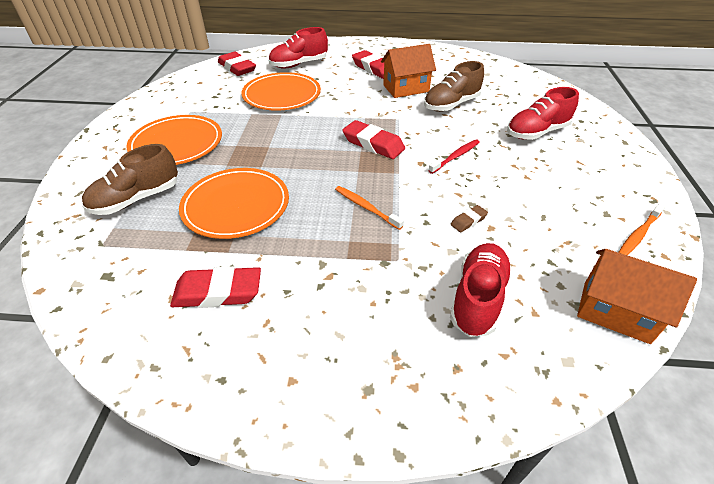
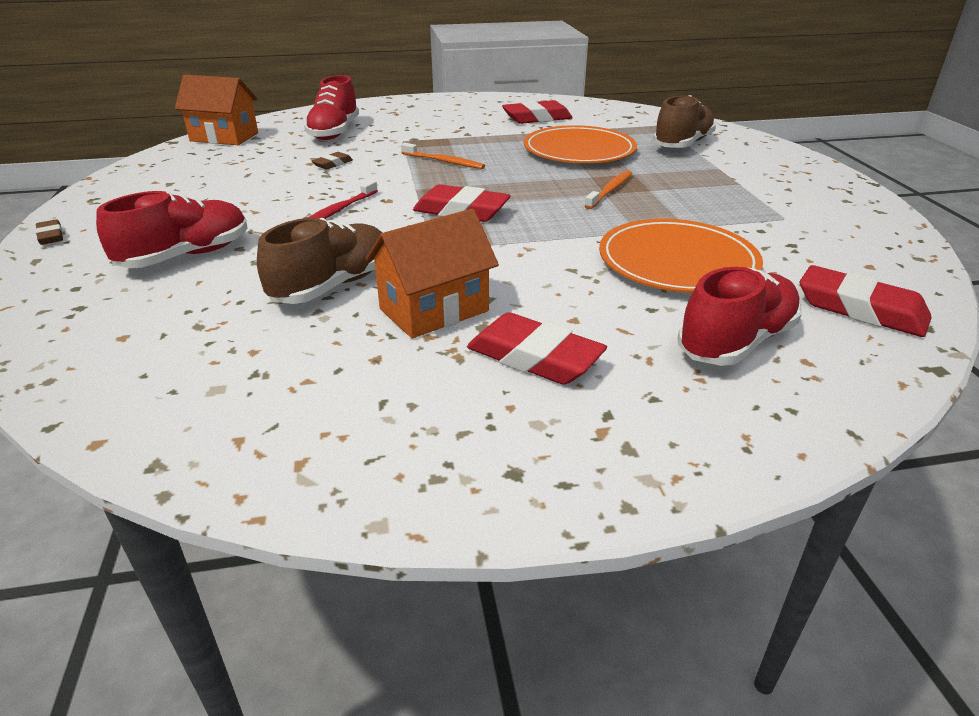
camera: 165 degrees right, 10 degrees down
orange plate [127,115,222,165] -> none
orange toothbrush [618,204,665,255] -> orange toothbrush moved to [585,170,632,209]
none -> brown eraser [35,219,63,245]

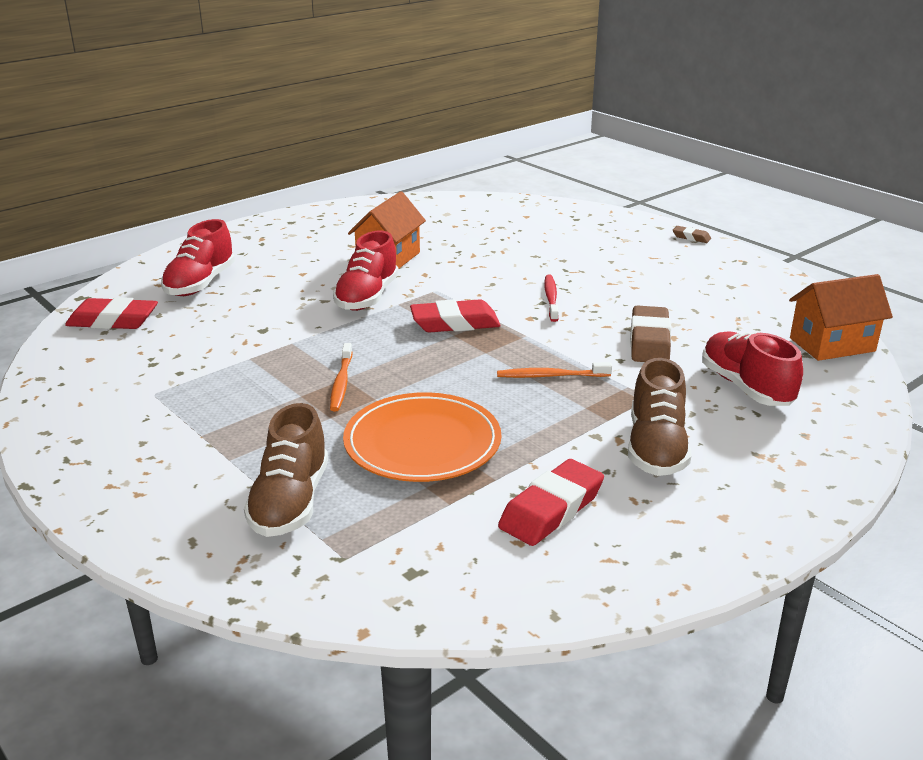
camera: 150 degrees right, 5 degrees down
red shoe [96,191,248,268] -> red shoe moved to [333,231,399,311]
brown shoe [257,218,382,304] -> brown shoe moved to [628,358,691,476]
brown eraser [312,152,353,169] -> brown eraser [630,306,671,362], size x1.98
red eraser [467,312,607,385] -> none
orange plate [599,219,763,293] -> none

